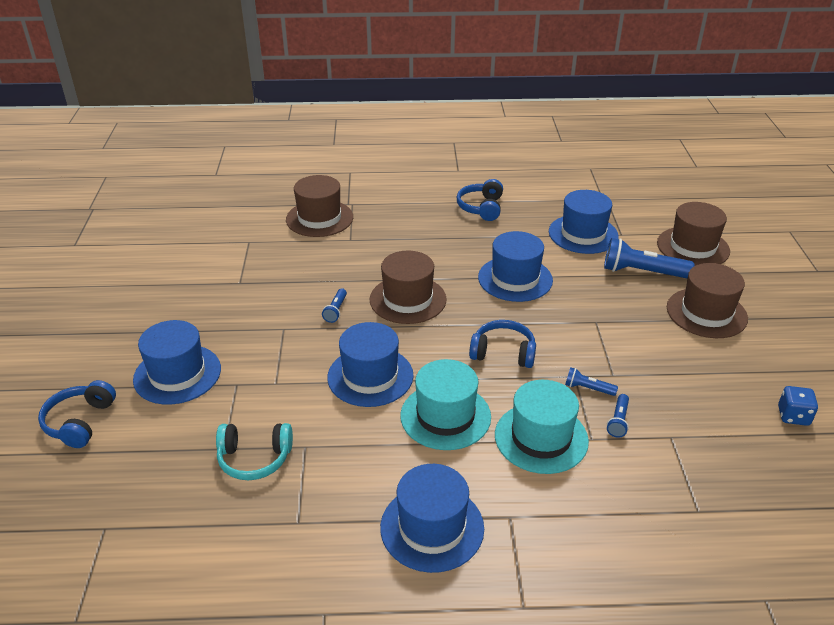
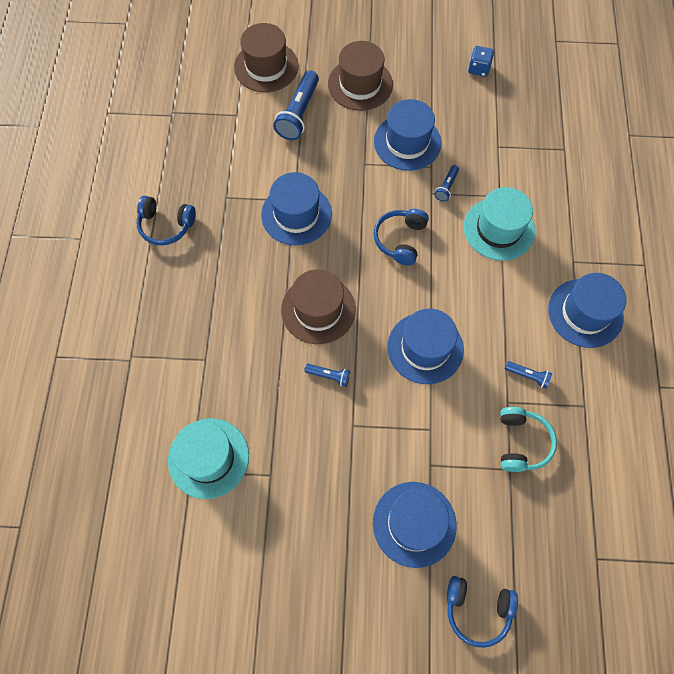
camera: 85 degrees left, 30 degrees up
brown hat [286,175,353,237] -> none
turquoise hat [400,359,491,450] -> turquoise hat moved to [168,418,249,499]
blue hat [549,190,619,254] -> blue hat moved to [374,99,441,171]
blue flashlight [607,394,629,438] -> blue flashlight moved to [505,361,552,389]

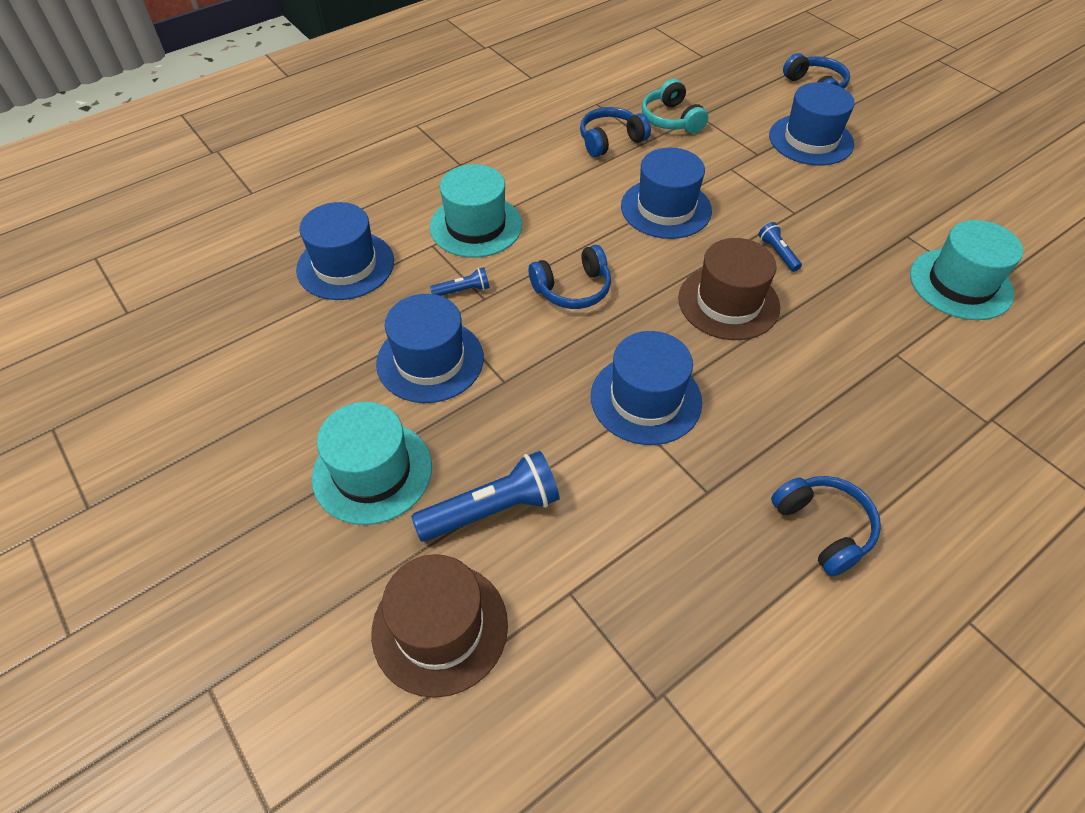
camera: 130 degrees left, 15 degrees down
brown hat [328,41,393,111] -> turquoise hat [312,402,432,525]
blue dice [468,46,494,77] -> none
turquoise headphones [500,407,557,472] -> turquoise headphones turned 75 degrees counterclockwise [642,79,708,133]
blue flashlight [505,361,552,389] -> blue headphones [580,107,651,157]
blue hat [548,273,626,348] -> blue hat moved to [296,202,394,300]

